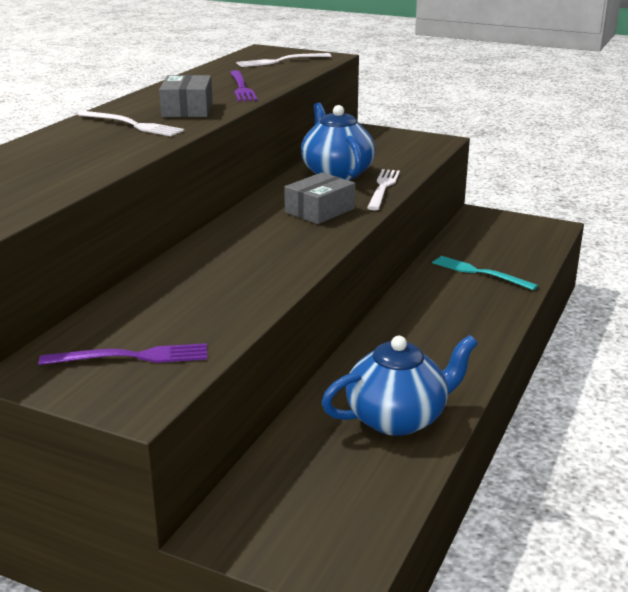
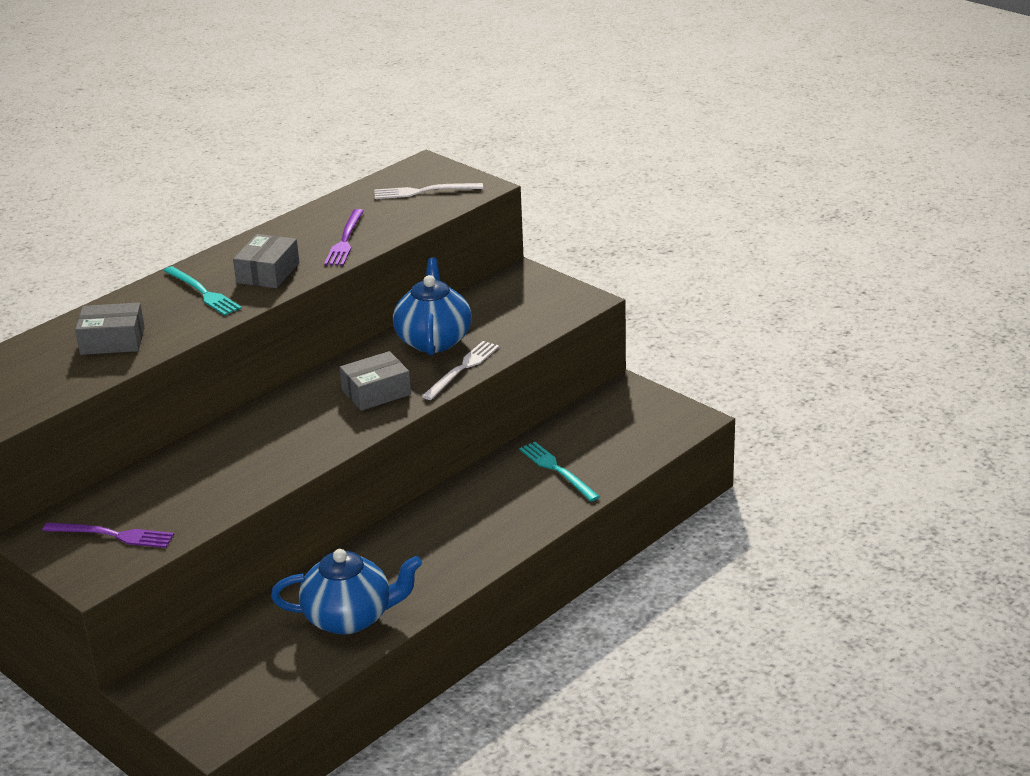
camera: 20 degrees right, 5 degrees up
white fork [78,111,184,136] -> turquoise fork [164,266,242,316]
none -> grey box [75,303,145,355]

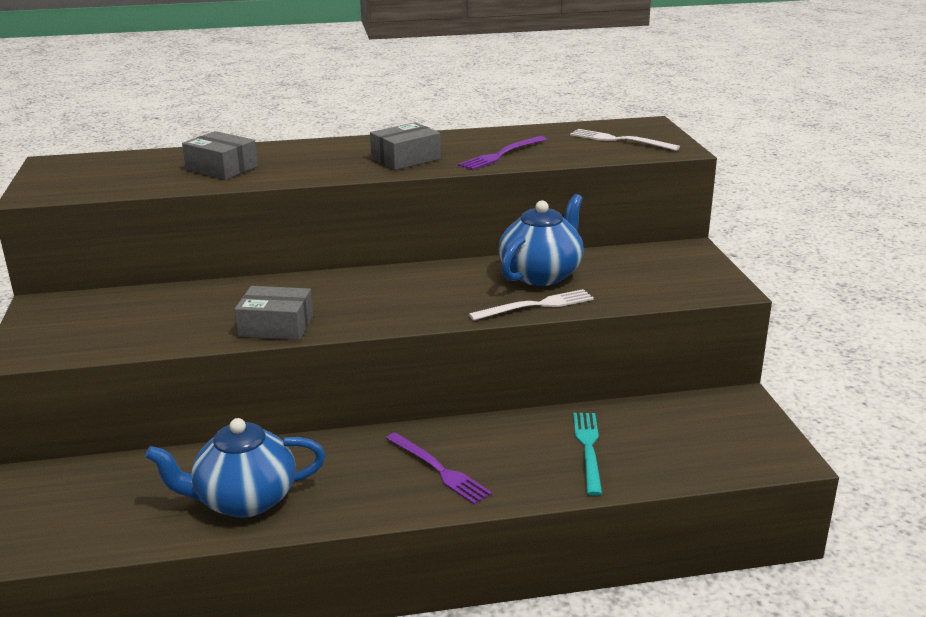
camera: 35 degrees right, 5 degrees down
purple fork [42,522,174,548] -> purple fork moved to [386,432,492,505]
turquoise fork [164,266,242,316] -> none
blue teapot [271,549,422,635] -> blue teapot turned 135 degrees clockwise [145,418,326,518]
grey box [340,351,411,411] -> grey box moved to [234,286,313,340]

